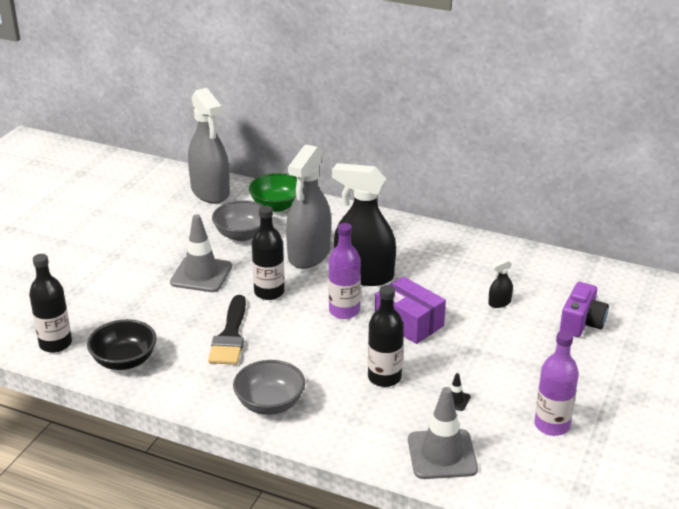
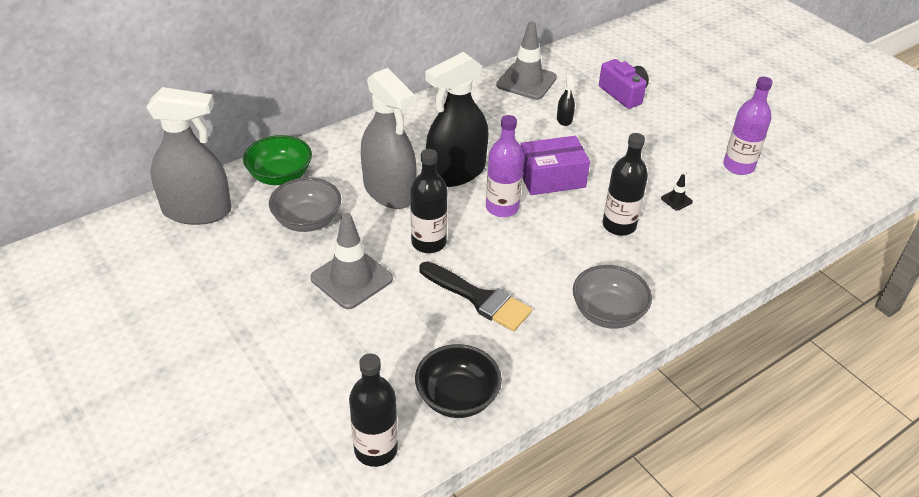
camera: 60 degrees left, 10 degrees up
grey traffic cone [408,387,478,479] -> grey traffic cone moved to [496,21,557,100]

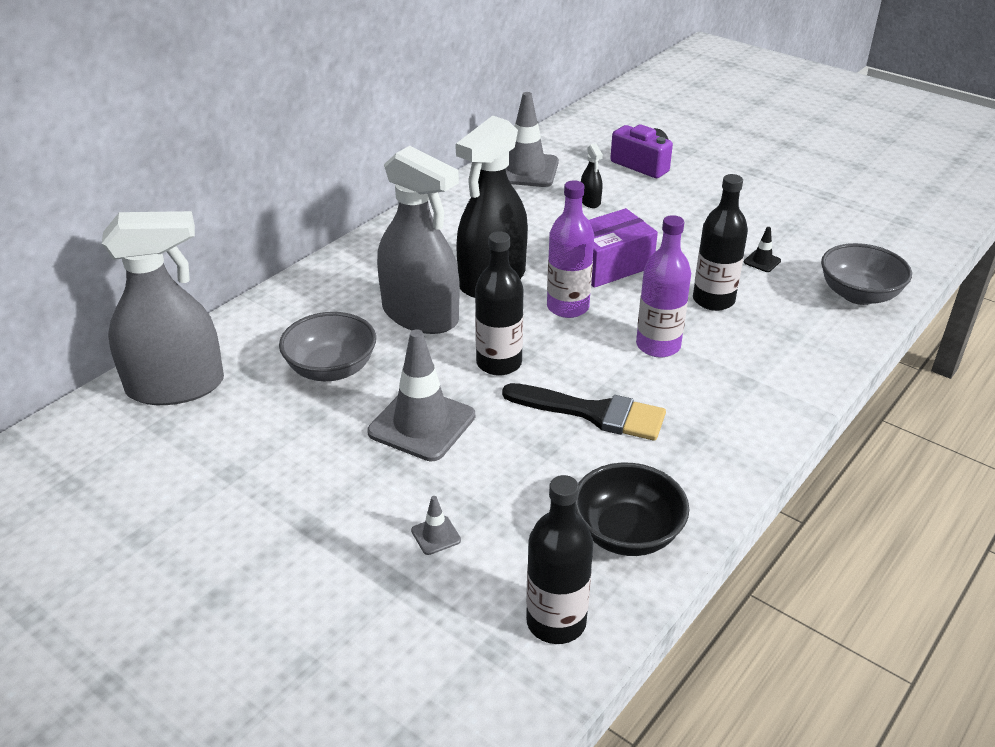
camera: 15 degrees left, 5 degrees down
green bowl [243,135,312,185] -> none
grey bowl [573,265,652,329] -> grey bowl moved to [821,243,912,305]
purple bottle [723,77,773,175] -> purple bottle moved to [636,215,691,357]
none -> grey traffic cone [411,496,461,555]

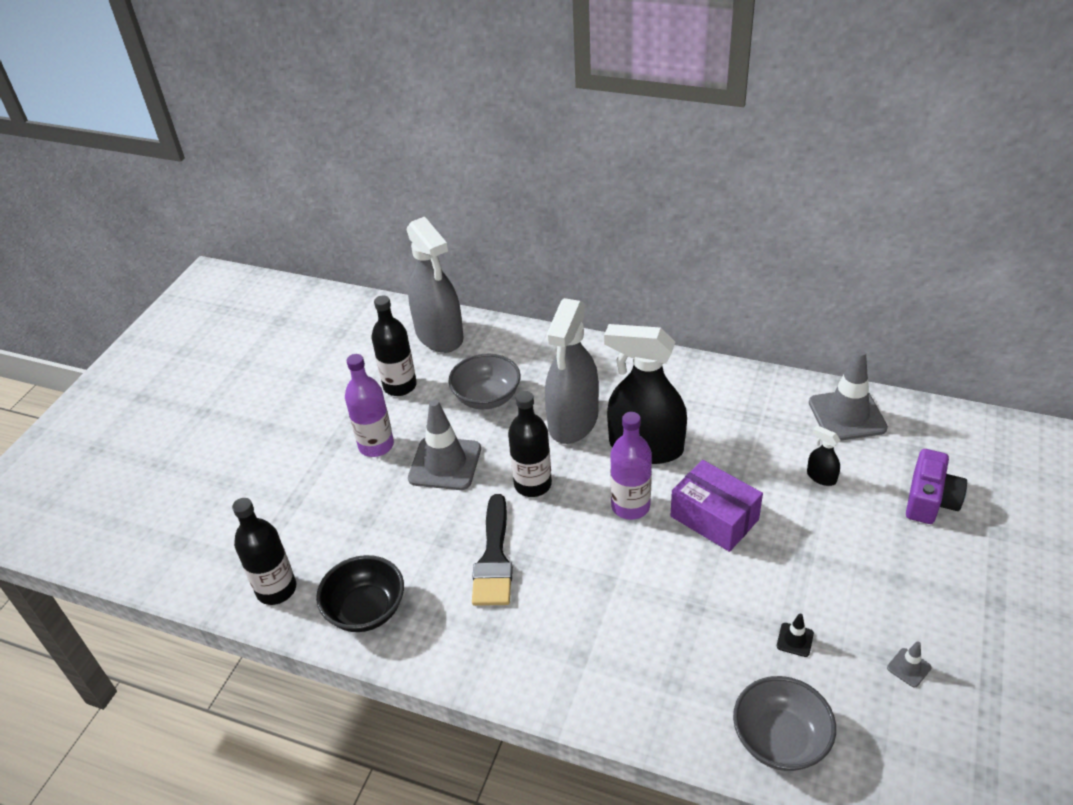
camera: 75 degrees right, 5 degrees up
grey traffic cone [411,496,461,555] -> grey traffic cone moved to [887,641,931,687]
black spray bottle [581,144,603,208] -> black spray bottle turned 75 degrees clockwise [807,425,840,486]
purple bottle [636,215,691,357] -> purple bottle moved to [345,354,394,457]
black bottle [693,174,748,311] -> black bottle moved to [372,296,417,396]

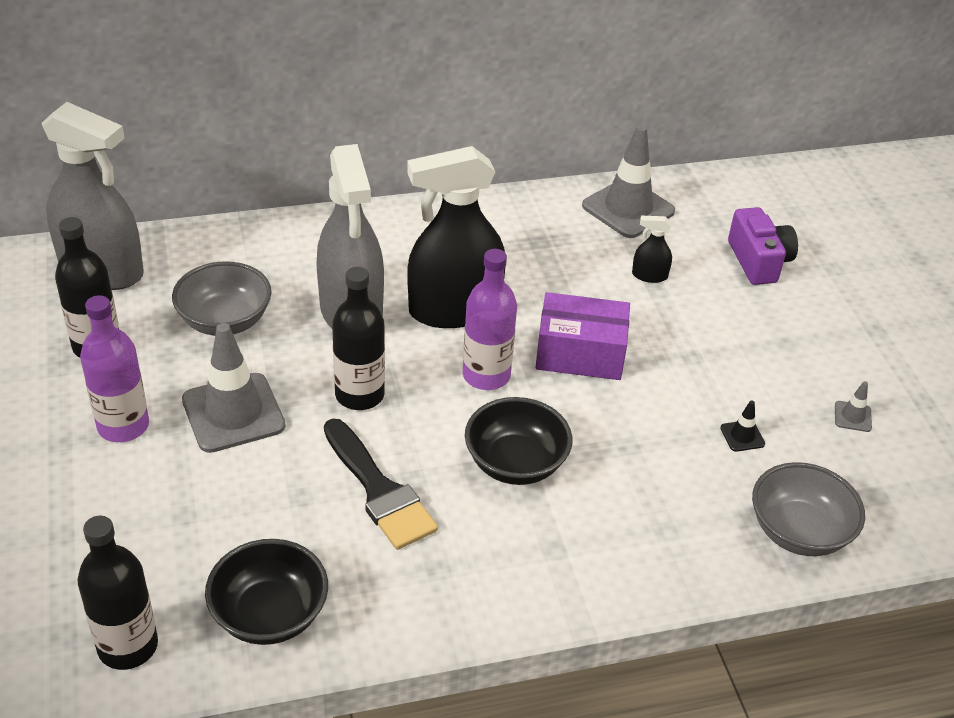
camera: 40 degrees left, 0 degrees up
none -> black bowl [465,397,572,485]

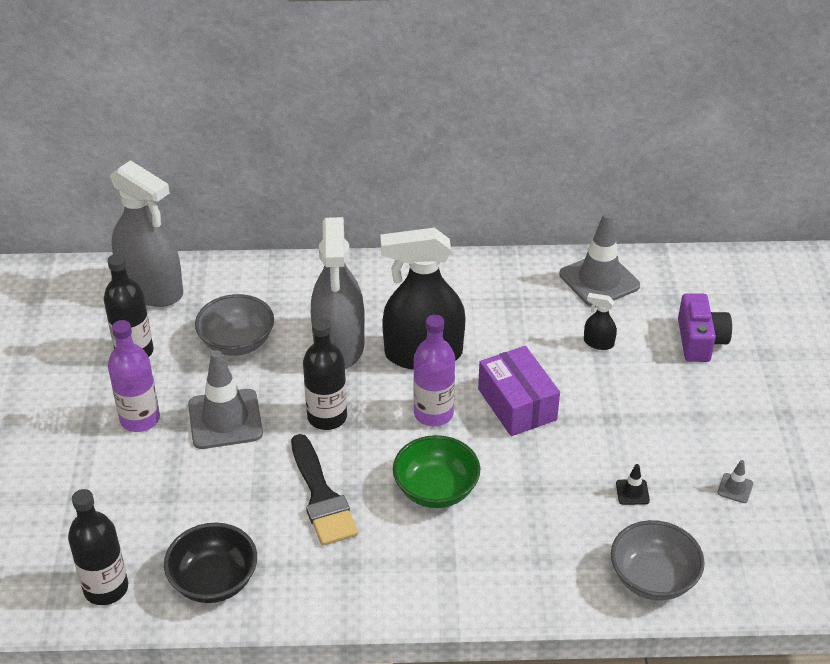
camera: 15 degrees right, 0 degrees up
black bowl [465,397,572,485] -> green bowl [393,435,480,508]
purple box [535,292,630,380] -> purple box turned 45 degrees clockwise [478,346,560,436]

